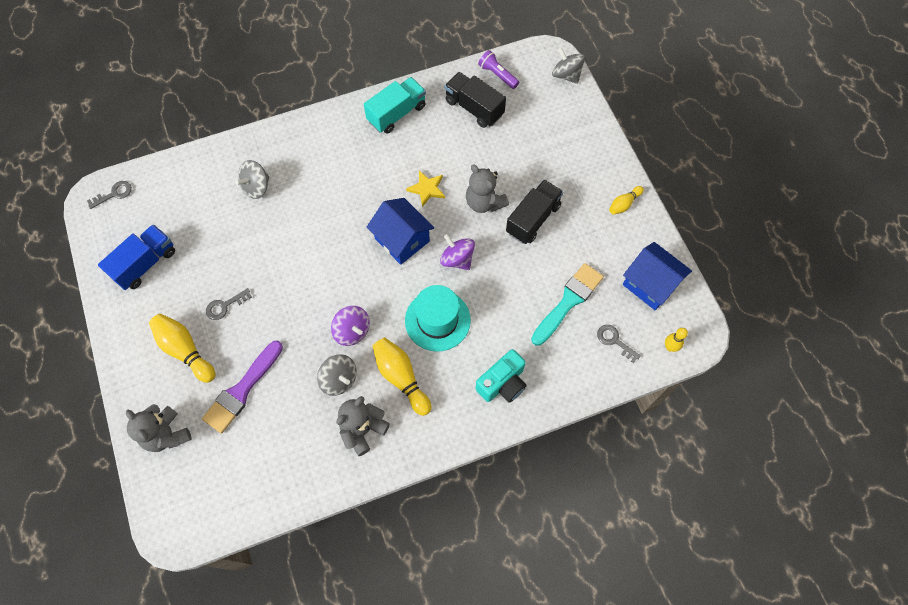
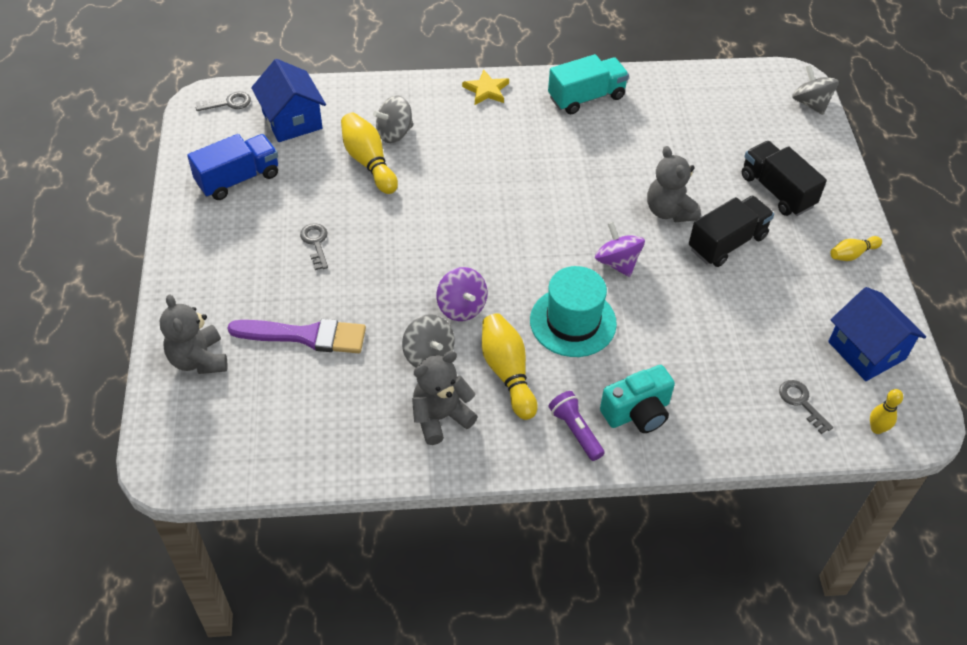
camera: 15 degrees right, 15 degrees down
yellow bowling pin [149,314,216,383] -> yellow bowling pin moved to [341,113,398,194]
purple brush [202,341,283,433] -> purple brush turned 135 degrees counterclockwise [227,319,366,353]
grey key [206,288,252,320] -> grey key turned 90 degrees clockwise [300,223,328,270]
blue house [367,198,434,265] -> blue house moved to [251,59,326,142]
yellow star [406,171,445,207] -> yellow star moved to [462,70,509,105]
black truck [445,72,506,128] -> black truck moved to [742,141,827,216]
purple flashlight [478,50,519,89] -> purple flashlight moved to [549,391,605,461]
turquoise brush [531,263,604,346] -> none

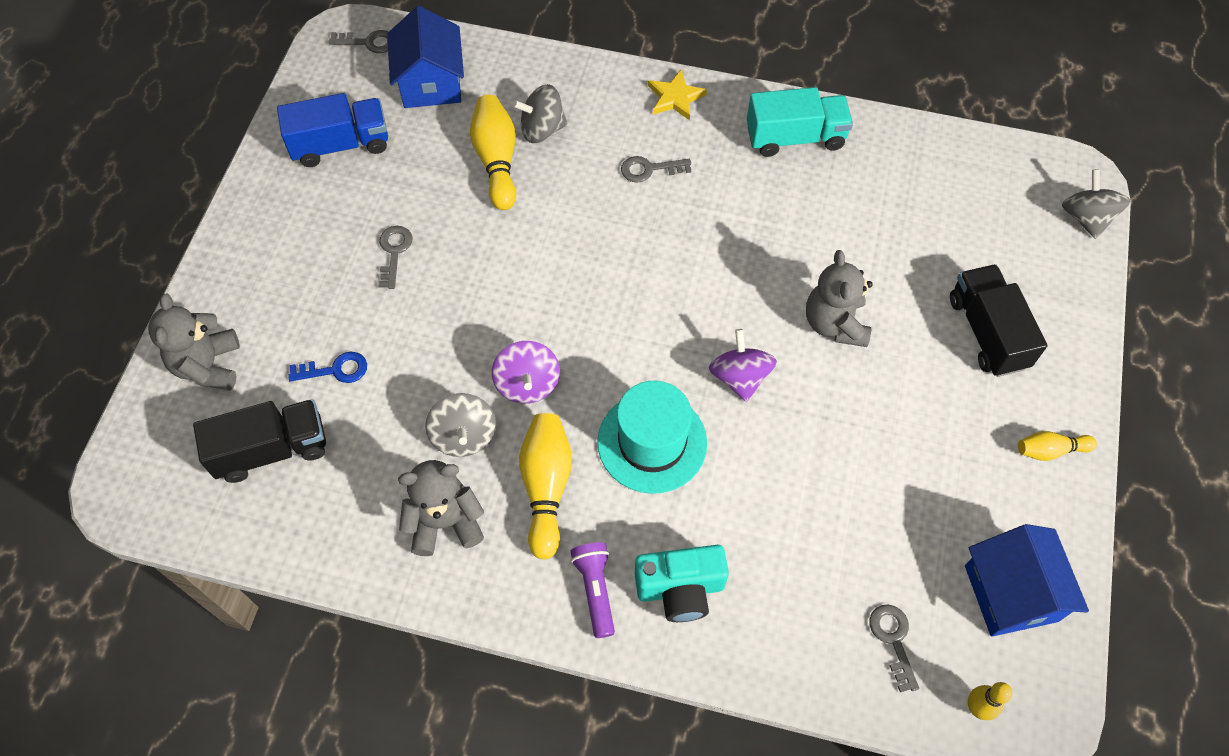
camera: 20 degrees right, 10 degrees up
purple brush [227,319,366,353] -> blue key [288,352,367,383]
black truck [689,195,774,267] -> black truck moved to [193,399,326,483]
none -> grey key [621,156,691,183]

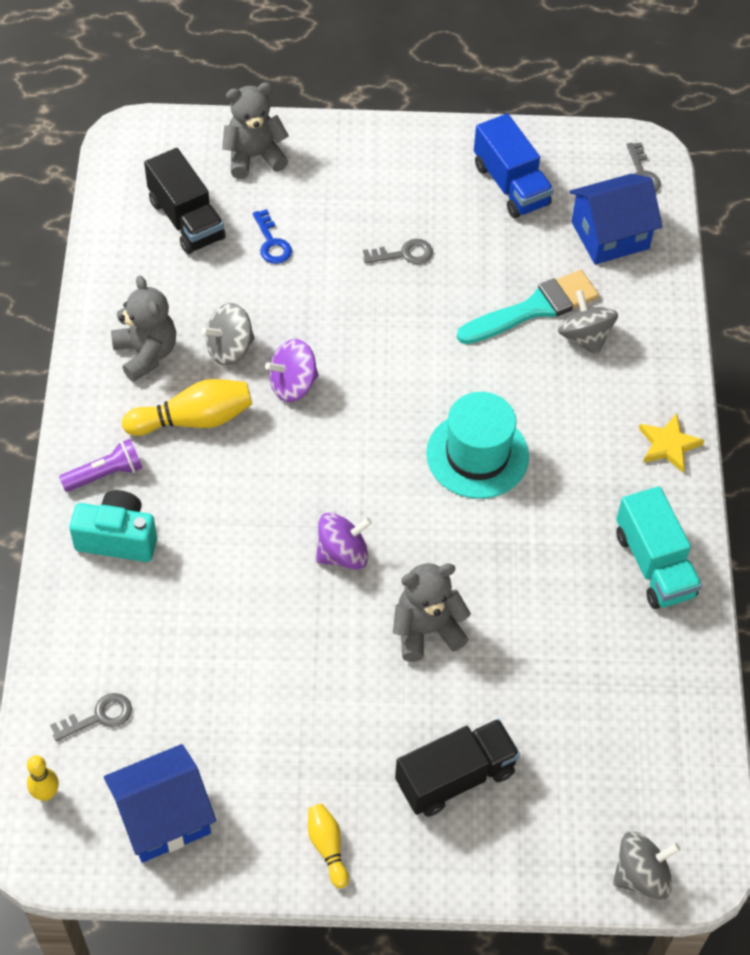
camera: 75 degrees right, 5 degrees down
yellow bowling pin [470,95,516,210] -> turquoise brush [457,270,599,344]
turquoise hat [597,381,707,494] -> turquoise hat moved to [426,392,529,499]
grey key [621,156,691,183] -> none
turquoise camera [635,545,729,622] -> turquoise camera turned 120 degrees clockwise [69,490,157,562]

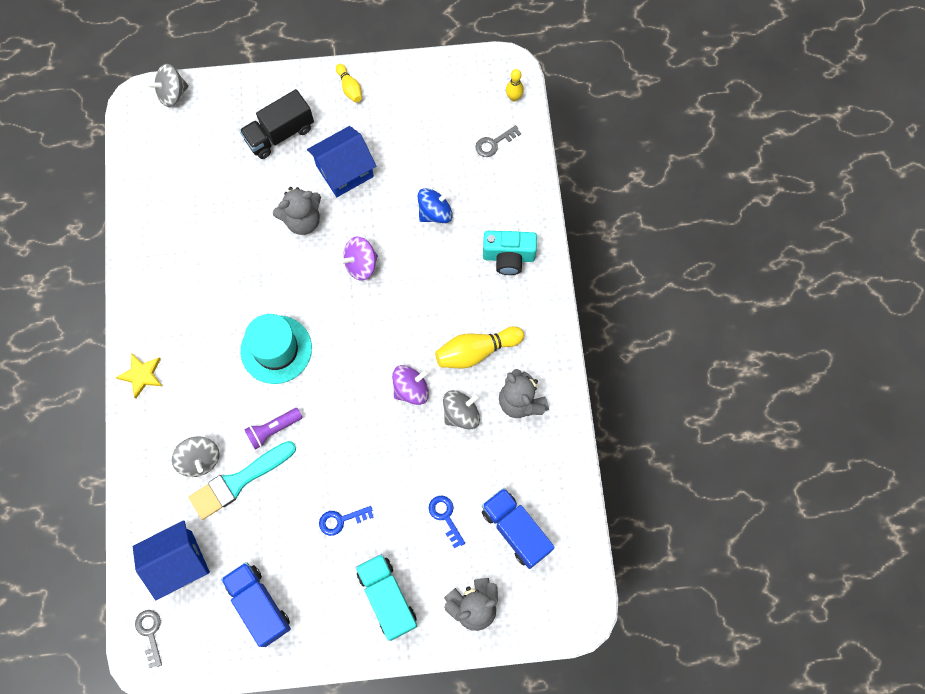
camera: 175 degrees right, 15 degrees up
purple flashlight [59,439,142,492] -> purple flashlight moved to [244,408,302,449]
blue house [104,744,216,863] -> blue house moved to [307,126,376,197]
black truck [144,148,226,254] -> blue truck [482,488,555,569]
grey key [363,239,433,264] -> blue key [319,506,374,536]
turquoise truck [616,486,702,609] -> turquoise truck moved to [355,554,417,641]
none -> blue spinning top [418,188,453,223]

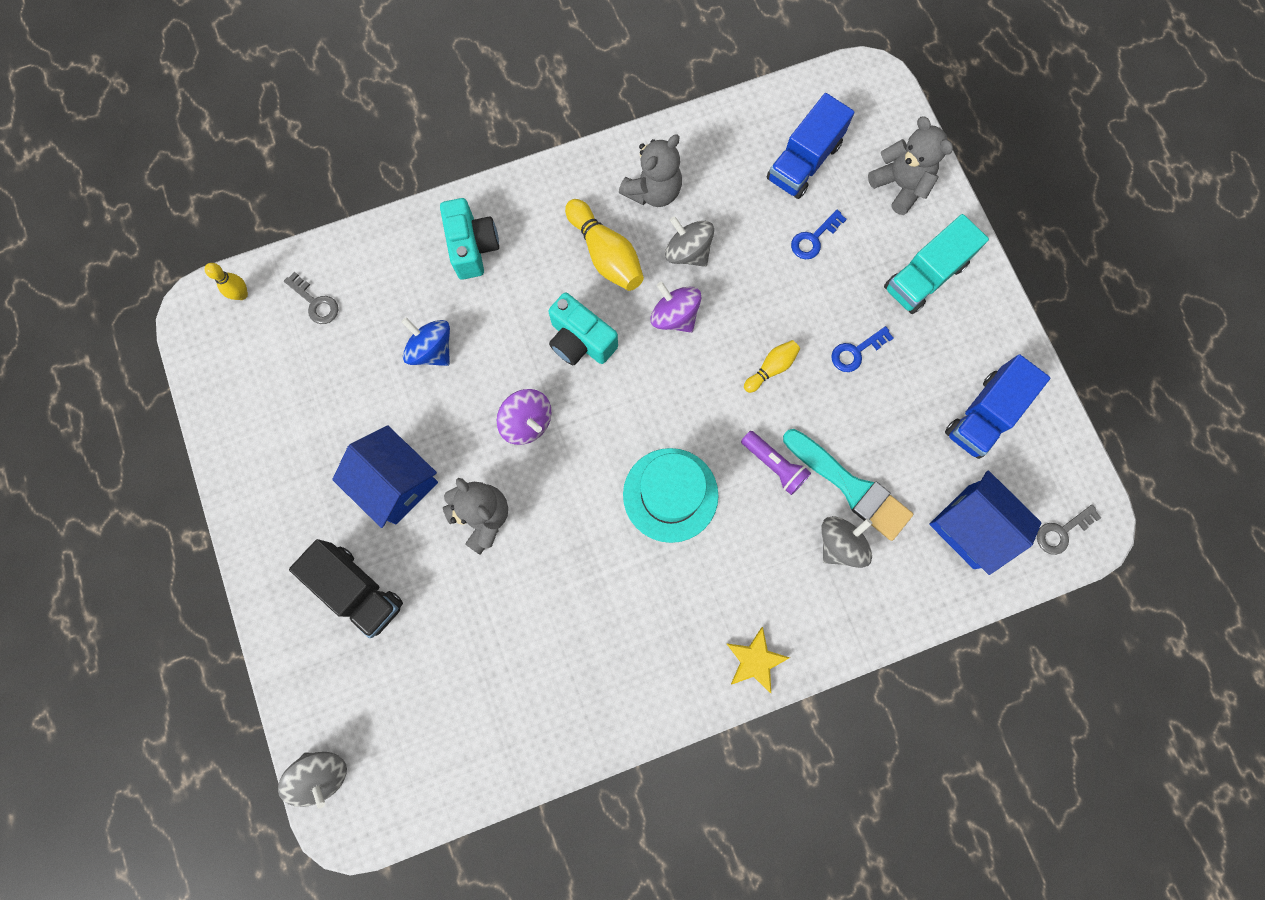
camera: 105 degrees left, 5 degrees up
blue key [319,506,374,536] -> blue key turned 90 degrees clockwise [831,326,893,372]
yellow bowling pin [336,64,362,103] -> yellow bowling pin moved to [744,340,800,393]
none -> turquoise camera [548,292,618,365]

